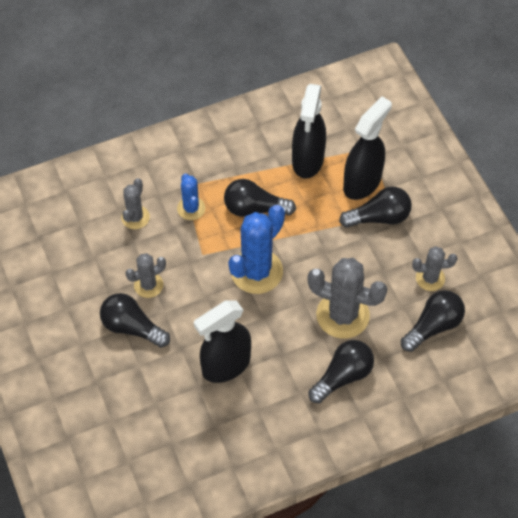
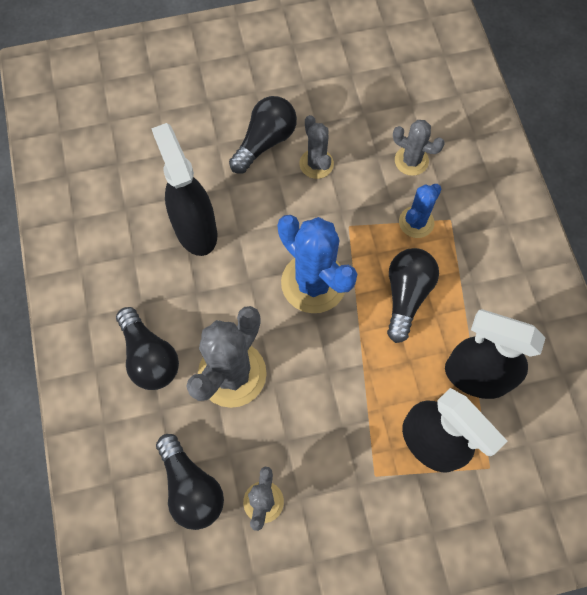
camera: 100 degrees right, 10 degrees up
blue cactus [177,173,205,220] -> blue cactus turned 45 degrees counterclockwise [399,184,441,238]
black light bulb [339,187,412,228] -> none

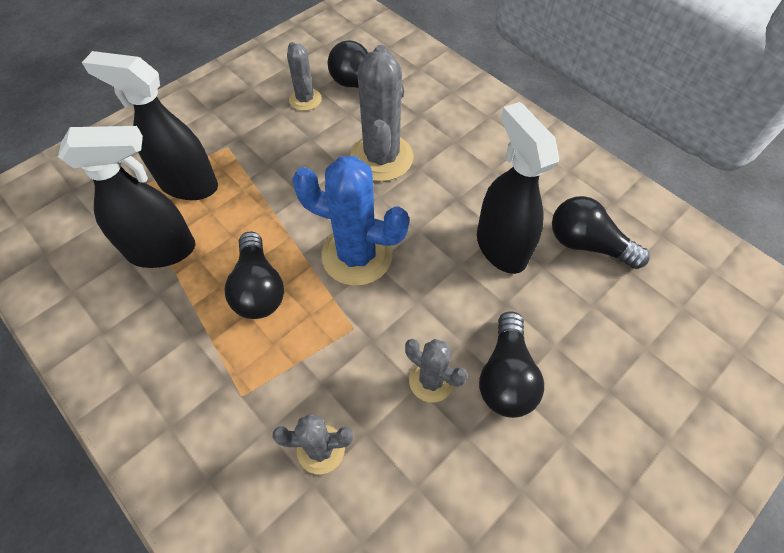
camera: 150 degrees right, 10 degrees down
black light bulb [116,307,179,390] -> black light bulb moved to [552,196,650,269]
black spray bottle [151,123,217,256] -> black spray bottle turned 150 degrees counterclockwise [477,102,559,274]
blue cactus [399,184,441,238] -> none

